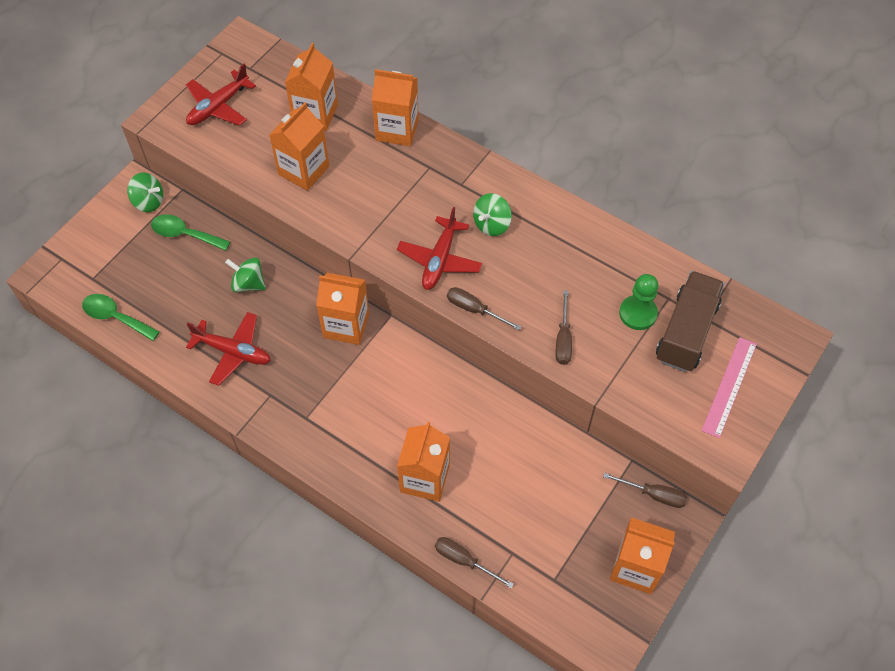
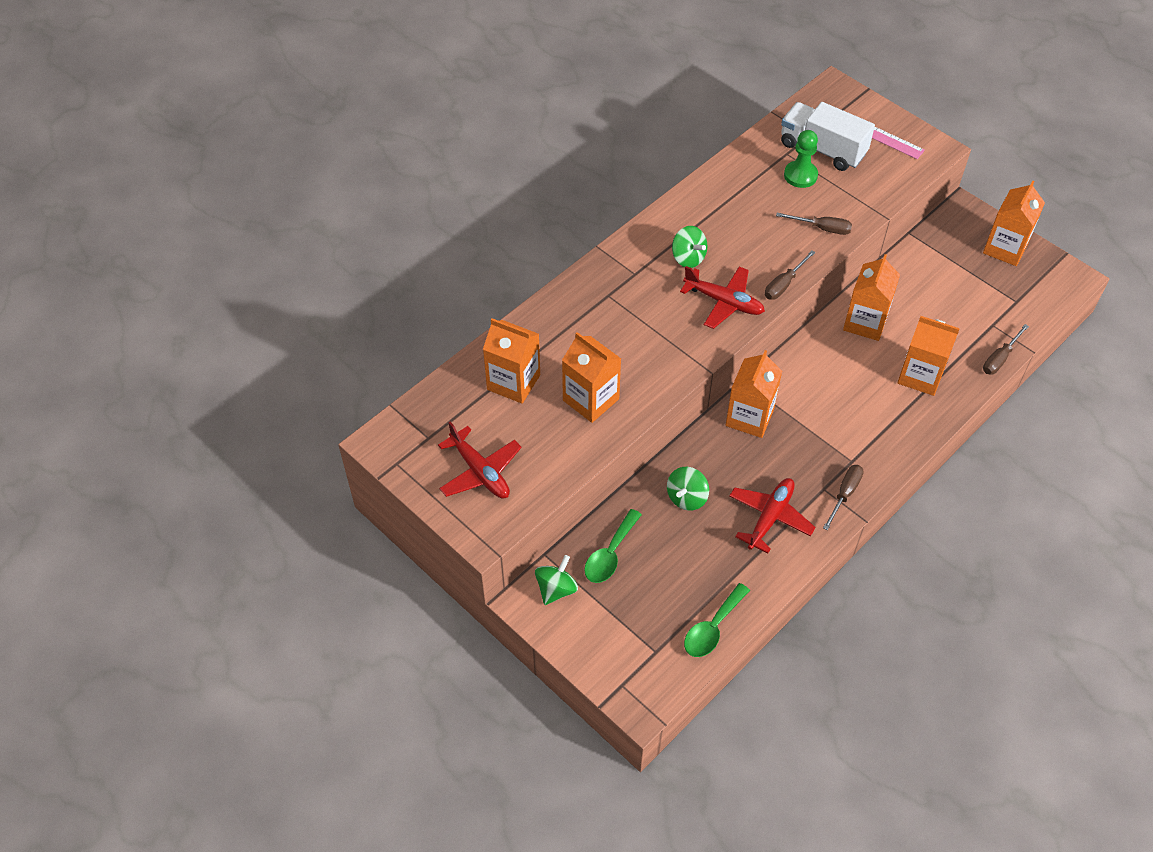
camera: 80 degrees left, 5 degrees down
orange carton [372,69,419,146] -> orange carton moved to [843,254,900,341]
brown screwdriver [603,473,687,508] -> brown screwdriver moved to [823,465,864,530]
brown truck [656,271,724,372] -> white truck [781,102,875,171]

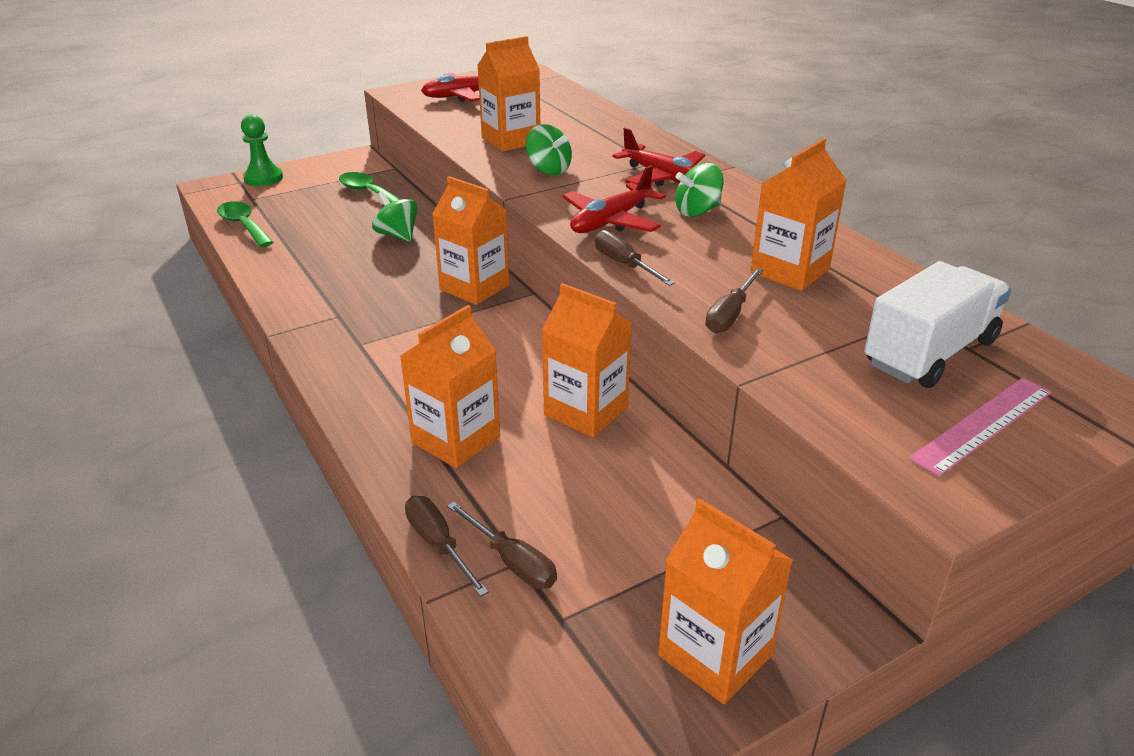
camera: 105 degrees right, 20 degrees down
orange carton [483,318,540,404] -> orange carton moved to [750,138,847,291]
green spinning top [535,555,578,605] -> green spinning top moved to [526,124,572,175]
red plane [729,478,816,553] -> red plane moved to [612,128,705,187]
green pawn [784,130,818,188] -> green pawn moved to [241,115,283,186]
brown screwdriver [823,465,864,530] -> brown screwdriver moved to [447,501,557,589]

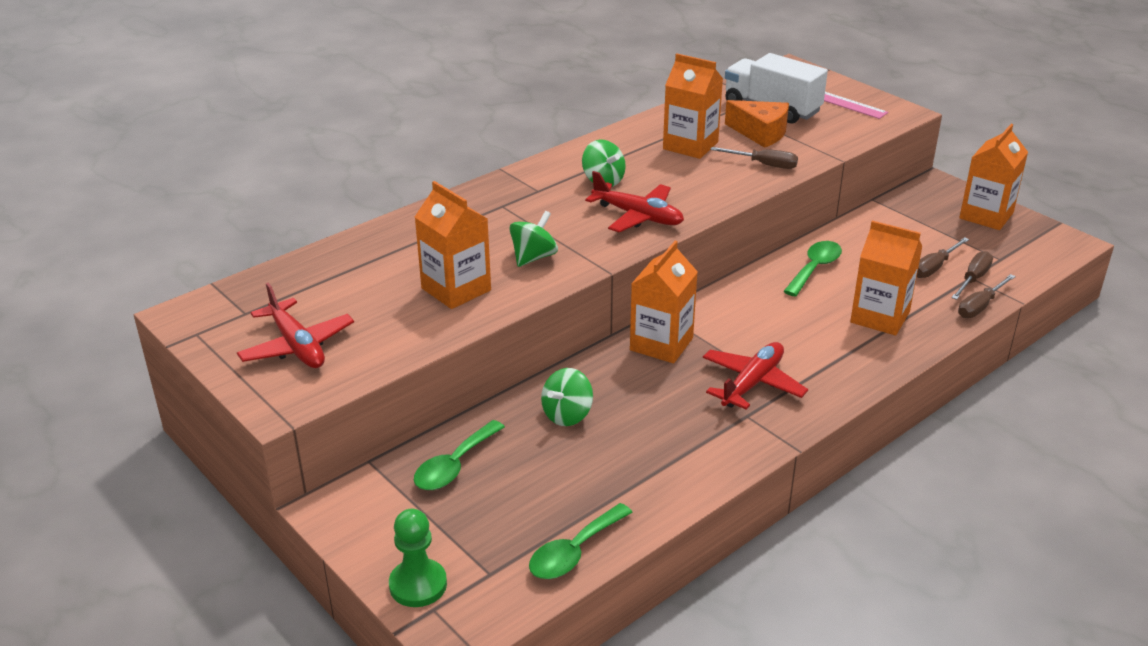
camera: 100 degrees left, 0 degrees up
orange carton [542,283,632,437] -> green spoon [784,241,842,297]
brown screwdriver [595,230,675,286] -> brown screwdriver moved to [917,237,969,278]
red plane [612,128,705,187] -> red plane moved to [703,342,808,410]
none -> orange cheese [725,100,789,148]

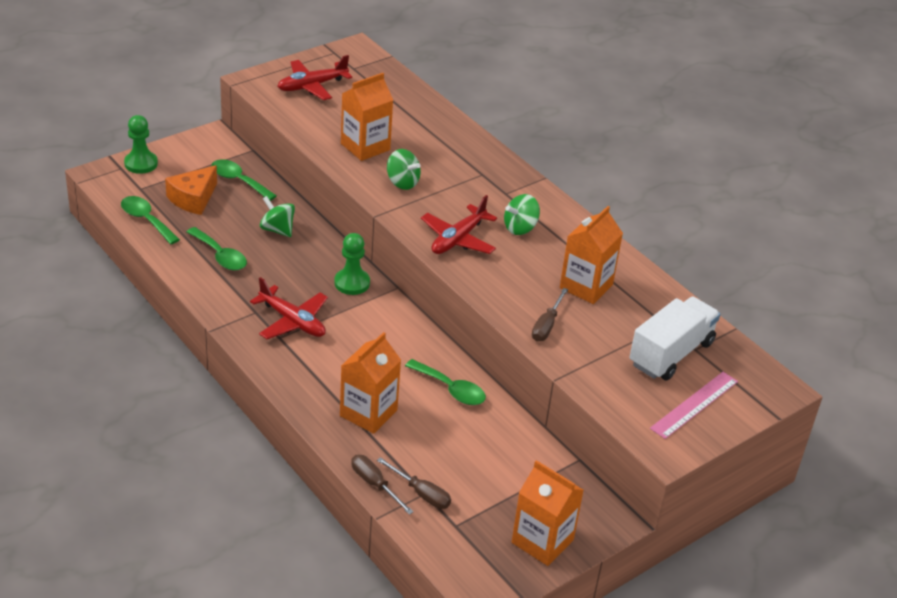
camera: 90 degrees right, 5 degrees up
orange carton [630,241,698,363] -> green pawn [334,233,370,295]
orange cheese [725,100,789,148] -> orange cheese moved to [165,165,217,215]
brown screwdriver [917,237,969,278] -> none
none -> green spoon [187,227,247,270]

